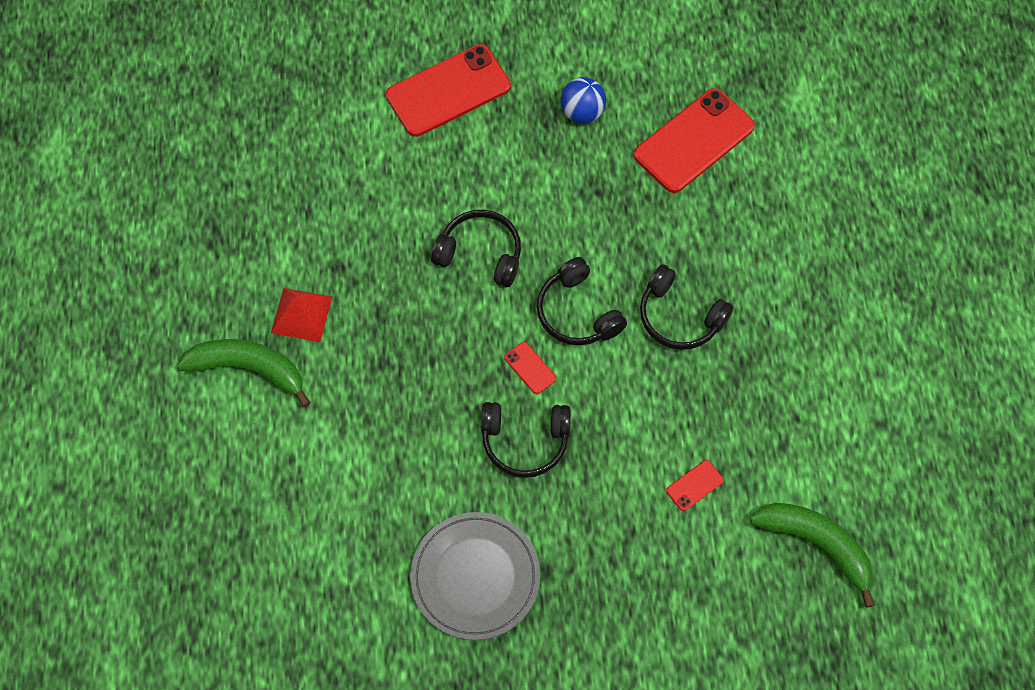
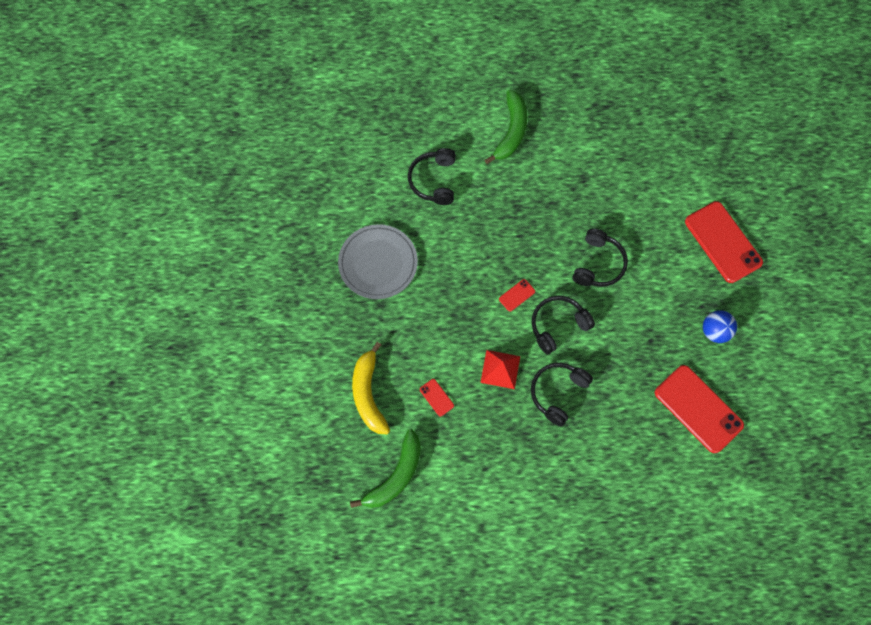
camera: 90 degrees right, 5 degrees up
red pyramid [271,288,332,342] -> red pyramid moved to [480,350,520,389]
black headphones [481,402,571,478] -> black headphones moved to [408,148,456,205]
none -> yellow banana [352,342,390,434]

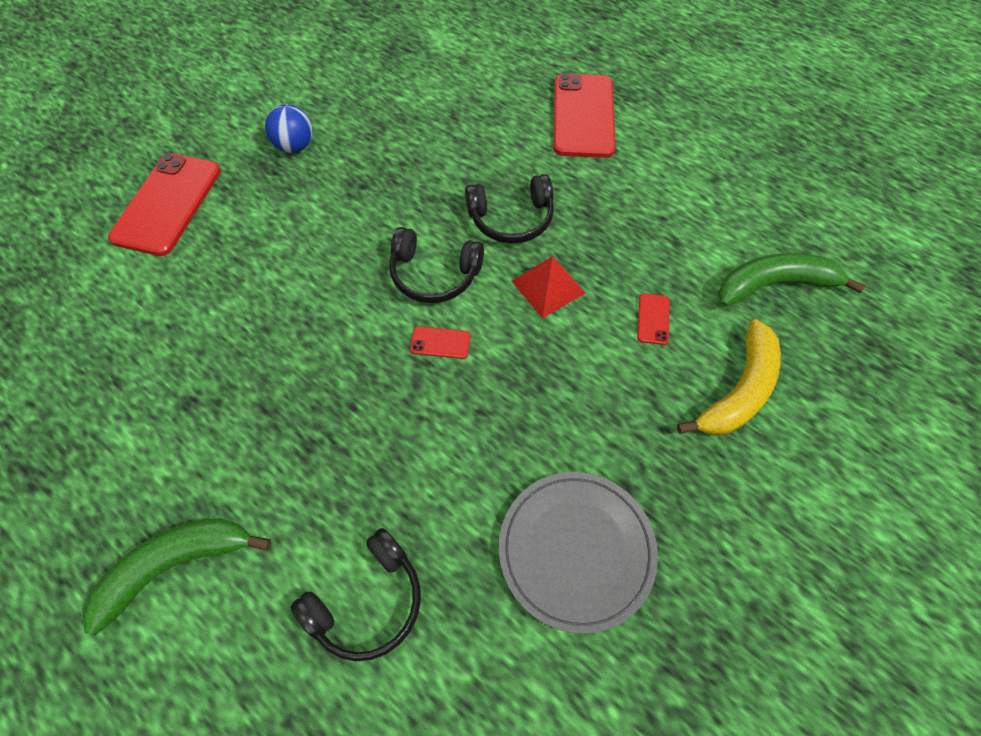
camera: 135 degrees left, 10 degrees down
black headphones [572,228,628,287] -> none
red phone [655,365,744,453] -> red phone moved to [553,73,615,158]

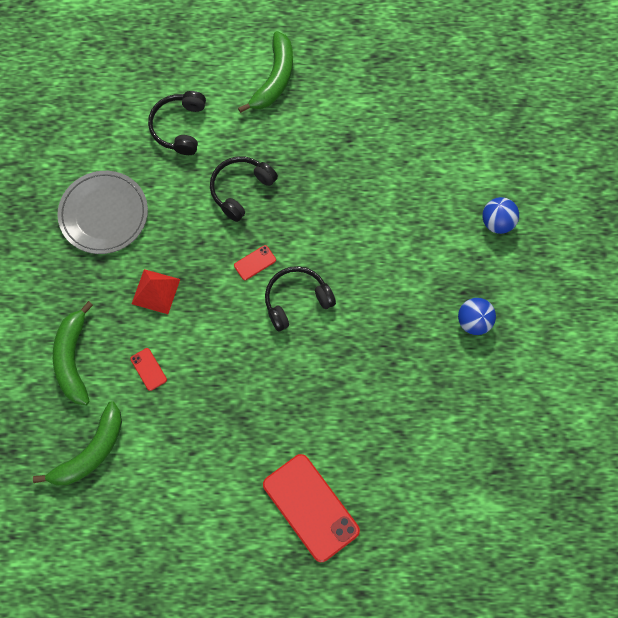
camera: 140 degrees right, 10 degrees up
red phone [108,153,221,256] -> blue ball [482,197,519,234]
black headphones [465,174,554,243] -> black headphones moved to [210,156,278,222]
red pyramid [512,256,585,318] -> red pyramid moved to [132,269,180,314]
yellow banana [677,319,781,436] -> green banana [53,301,93,405]

